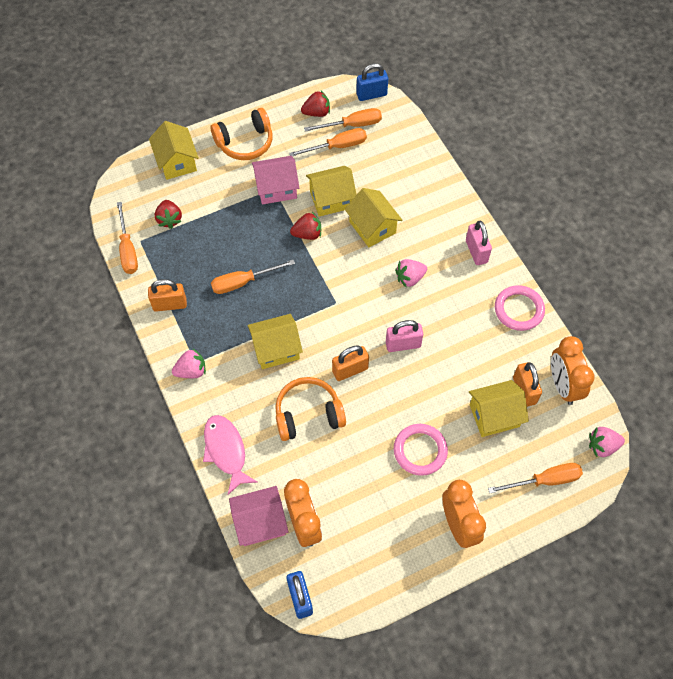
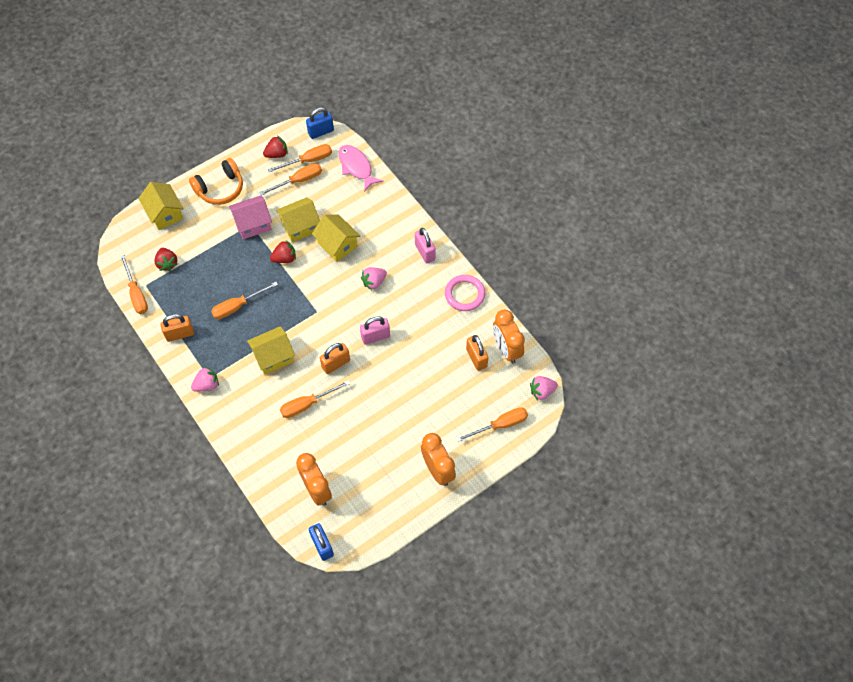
camera: 10 degrees left, 0 degrees up
pink fish [203,415,258,495] -> pink fish moved to [338,145,383,192]
pink house [229,486,289,546] -> none
orange headphones [275,377,346,441] -> orange screwdriver [280,380,350,418]
pink ring [394,424,448,476] -> none
yellow house [469,380,529,437] -> none

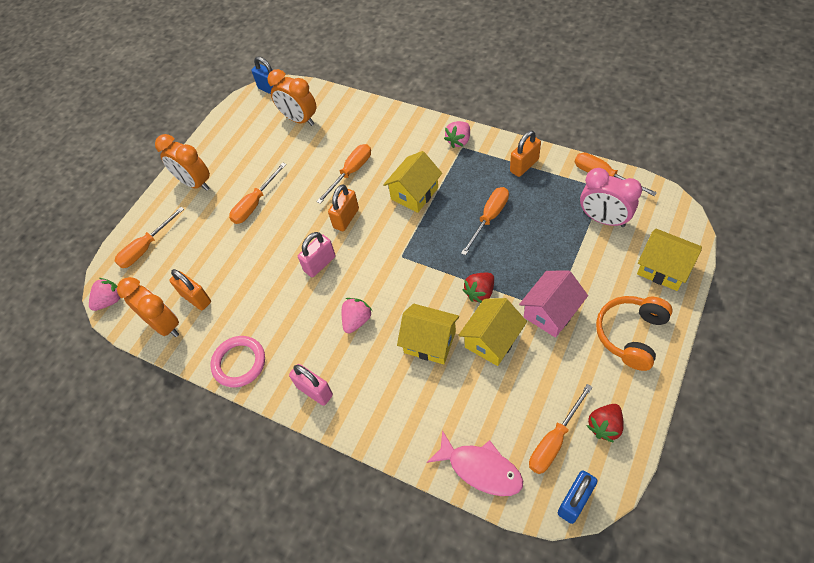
camera: 160 degrees right, 5 degrees down
red strawberry [154,248,178,271] -> pink clock [580,168,642,227]
orange screwdriver [259,163,322,196] -> orange screwdriver moved to [229,163,286,224]

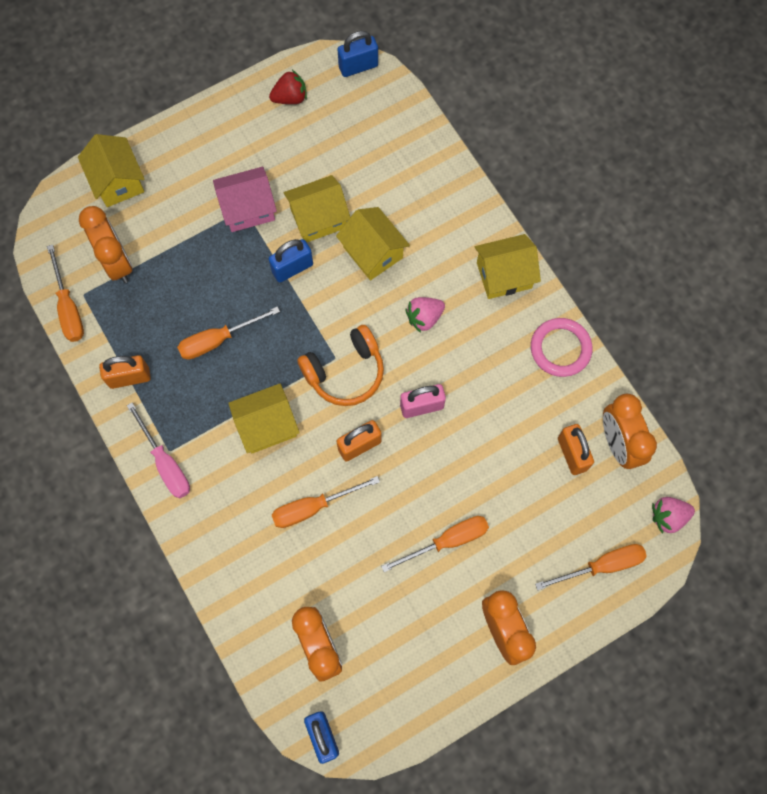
camera: 155 degrees left, 15 degrees up
pink padlock [289,364,333,406] -> yellow house [475,234,541,299]
pink fish [427,430,523,496] -> none
pink strawberry [444,121,470,148] -> pink screwdriver [127,402,190,499]
red strawberry [463,273,494,303] -> blue padlock [269,239,313,282]
orange screwdriver [529,384,593,474] -> none
pink clock [580,168,642,227] -> orange clock [79,206,132,283]
orange headphones [596,296,673,371] -> orange headphones moved to [297,325,384,406]

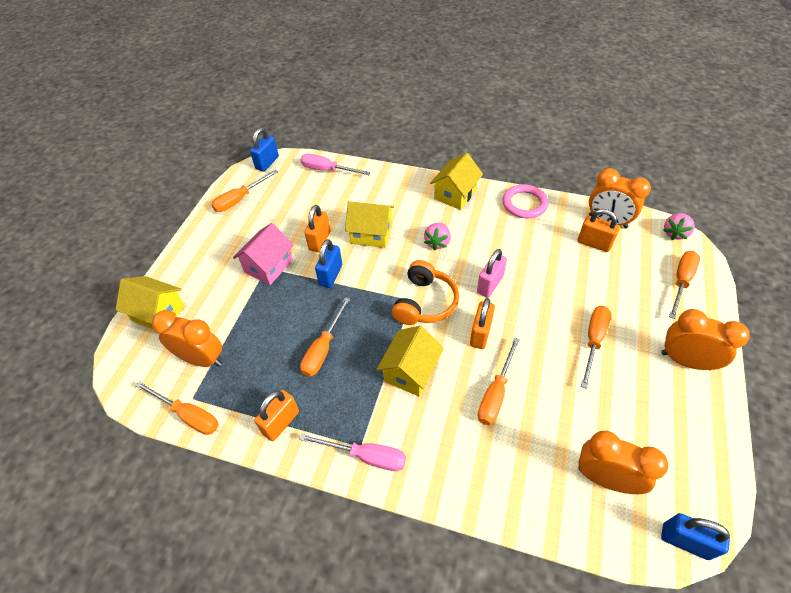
camera: 40 degrees left, 20 degrees down
red strawberry [269,70,307,104] -> orange screwdriver [211,170,278,212]
yellow house [284,175,350,242] -> orange padlock [305,205,331,252]
none -> pink screwdriver [301,154,370,175]

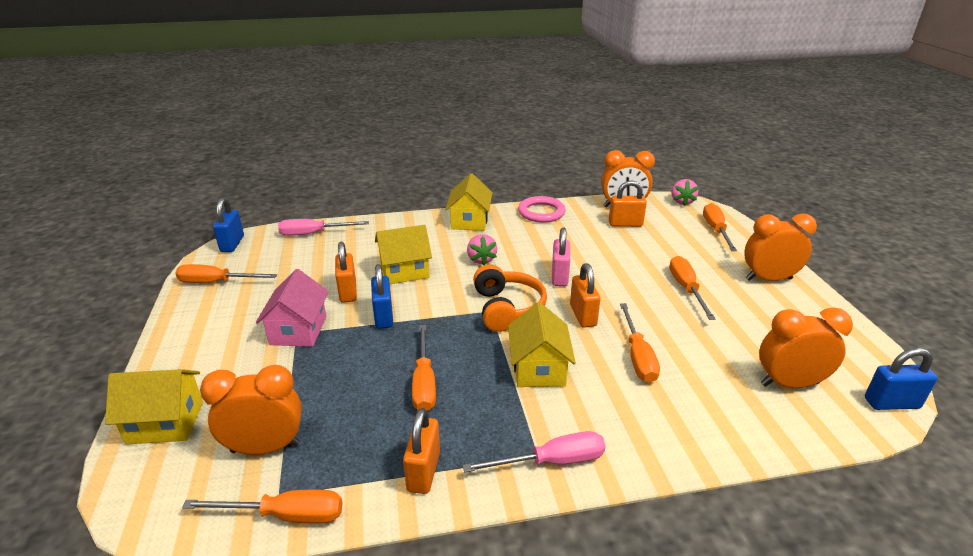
camera: 30 degrees left, 20 degrees down
orange screwdriver [211,170,278,212] -> orange screwdriver turned 75 degrees clockwise [175,264,277,283]

